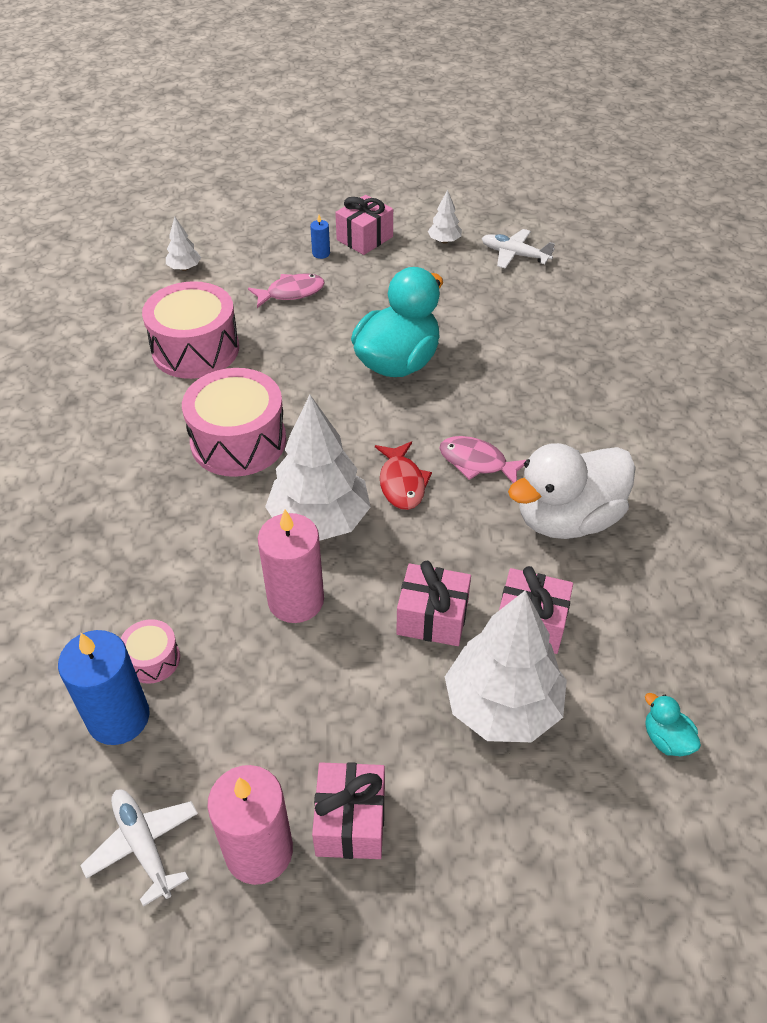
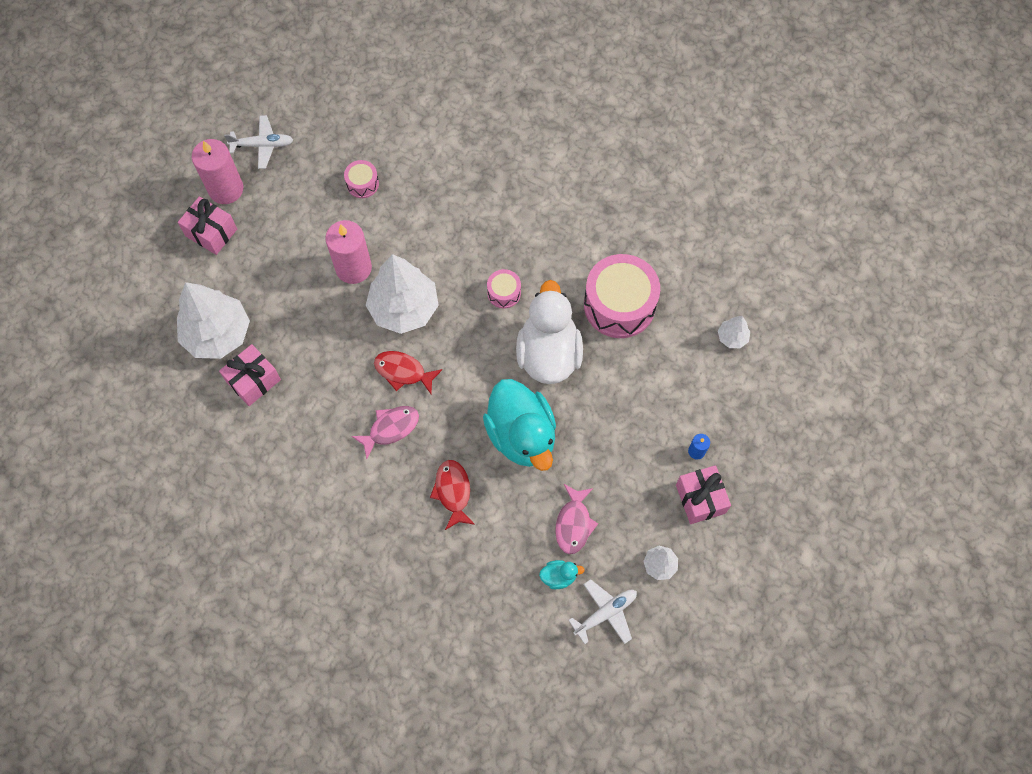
camera: 120 degrees right, 20 degrees up
blue candle [58,630,150,745] -> none
pink drum [182,368,286,477] -> pink drum [487,269,521,308], size x0.47
pink fish [248,273,325,308] -> pink fish moved to [555,484,598,554]
pink gift [396,561,471,646] -> none
white duck [508,443,636,539] -> white duck moved to [516,280,583,384]
turquoise duck [645,693,701,756] -> turquoise duck moved to [539,560,585,589]
none -> red fish [430,460,475,530]

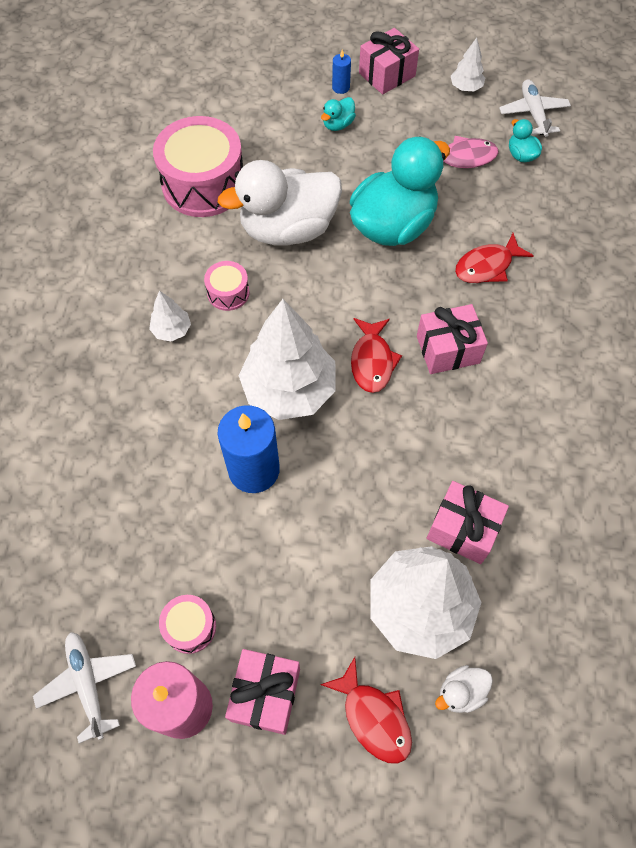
camera: 110 degrees left, 5 degrees down
pink candle [325,220,372,284] -> blue candle [218,405,280,493]
pink drum [344,160,379,198] -> pink drum moved to [159,595,216,654]
pink fish [351,406,419,459] -> pink gift [417,304,488,374]
white plane [568,579,637,644] -> white plane turned 45 degrees clockwise [499,79,571,137]
white tree [718,316,750,348] -> white tree moved to [149,290,191,342]
none -> red fish [320,657,412,764]
none -> turquoise duck [321,97,356,131]
none -> white duck [435,665,493,713]

